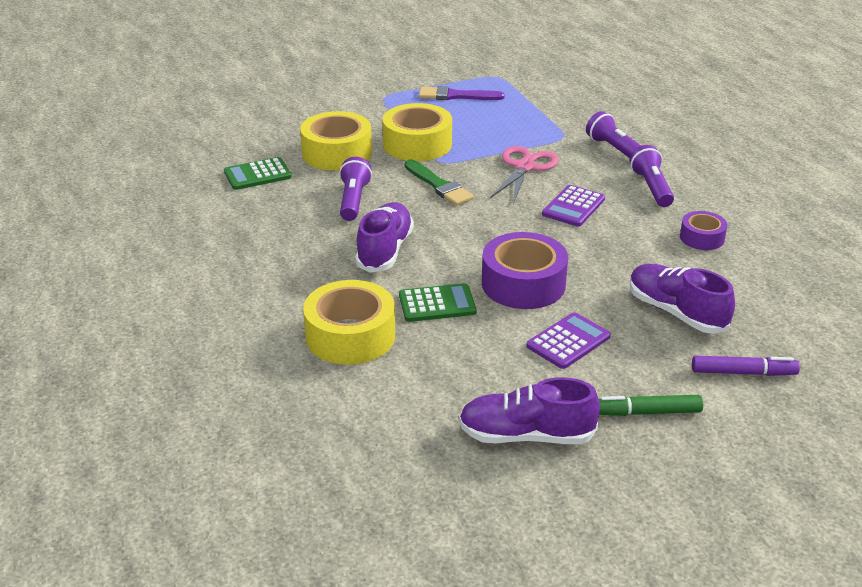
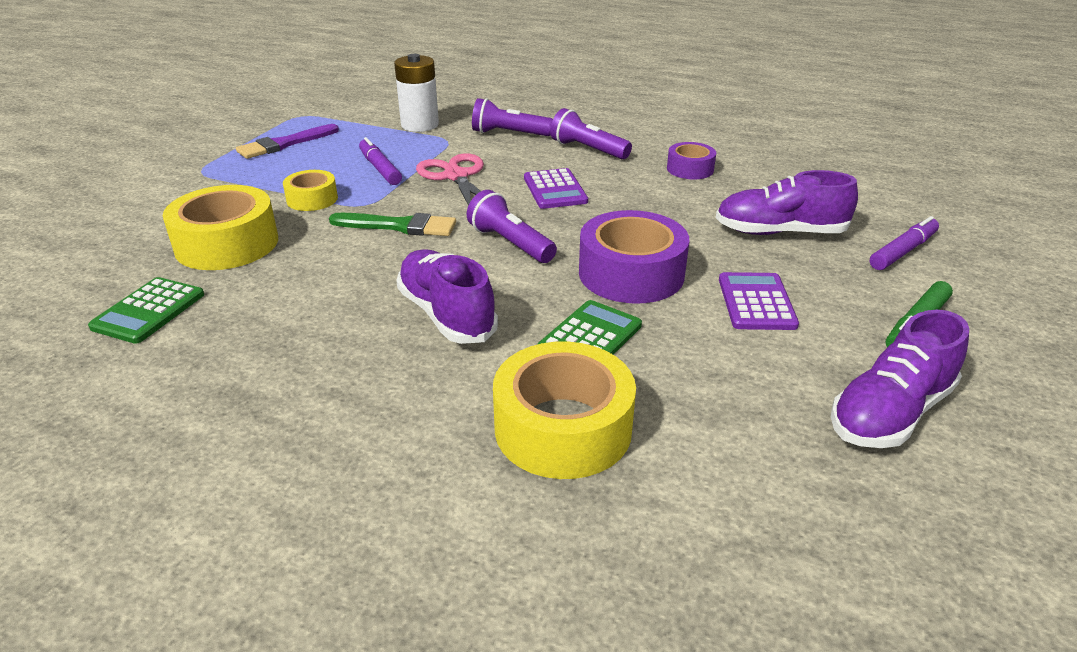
camera: 45 degrees left, 0 degrees up
purple flashlight [339,157,372,221] -> purple flashlight moved to [467,190,557,263]
yellow tape [382,103,452,161] -> yellow tape [283,170,338,211], size x0.56
none -> purple marker [359,137,402,185]
none -> white battery [394,54,439,132]

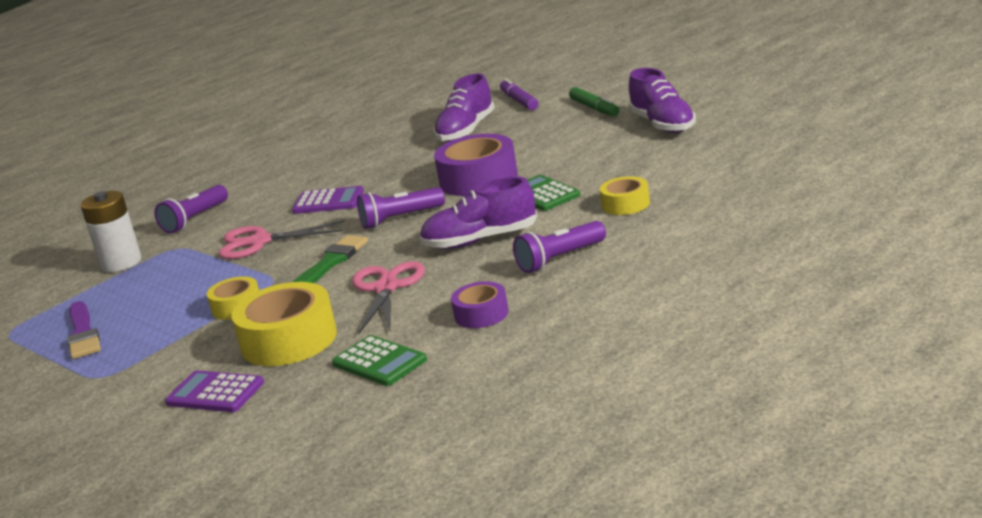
camera: 65 degrees left, 10 degrees down
purple marker [359,137,402,185] -> none
yellow tape [493,342,636,479] -> yellow tape [600,176,650,215], size x0.56
purple flashlight [550,108,632,159] -> purple flashlight moved to [513,221,606,273]
purple tape [667,142,716,179] -> purple tape moved to [451,281,509,328]
purple calculator [719,272,799,330] -> purple calculator moved to [165,370,264,412]
none -> pink scissors [352,261,425,335]

